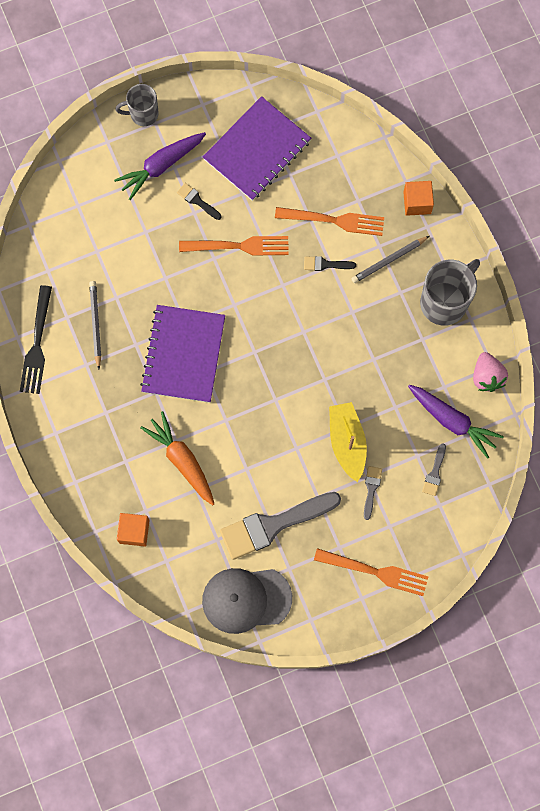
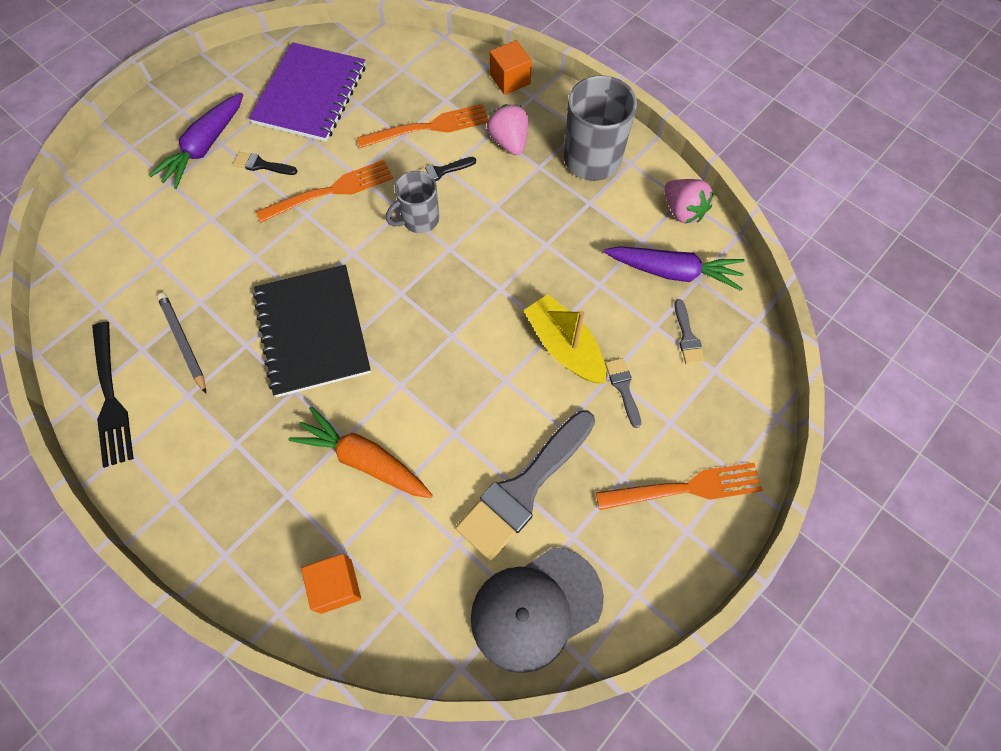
camera: 25 degrees left, 10 degrees down
grey mug [116,84,159,126] -> grey mug moved to [386,171,439,233]
purple notebook [140,305,225,403] -> black notebook [253,265,371,397]
grey pencil [351,236,429,283] -> pink strawberry [487,104,528,155]

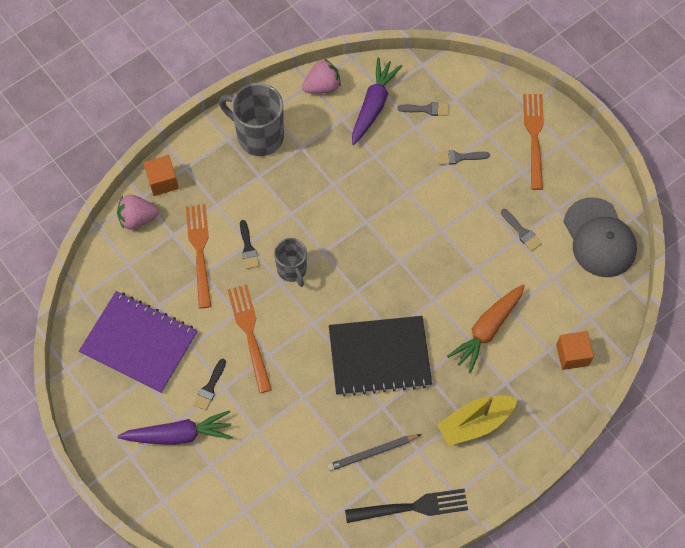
camera: 80 degrees left, 0 degrees up
purple carrot [149,93,243,189] -> purple carrot turned 45 degrees counterclockwise [118,410,233,445]
grey brush [456,410,595,561] -> grey brush [501,209,542,251], size x0.43
pink strawberry [487,104,528,155] -> pink strawberry moved to [117,195,159,230]
yellow boat [523,294,606,383] -> yellow boat moved to [437,395,518,446]

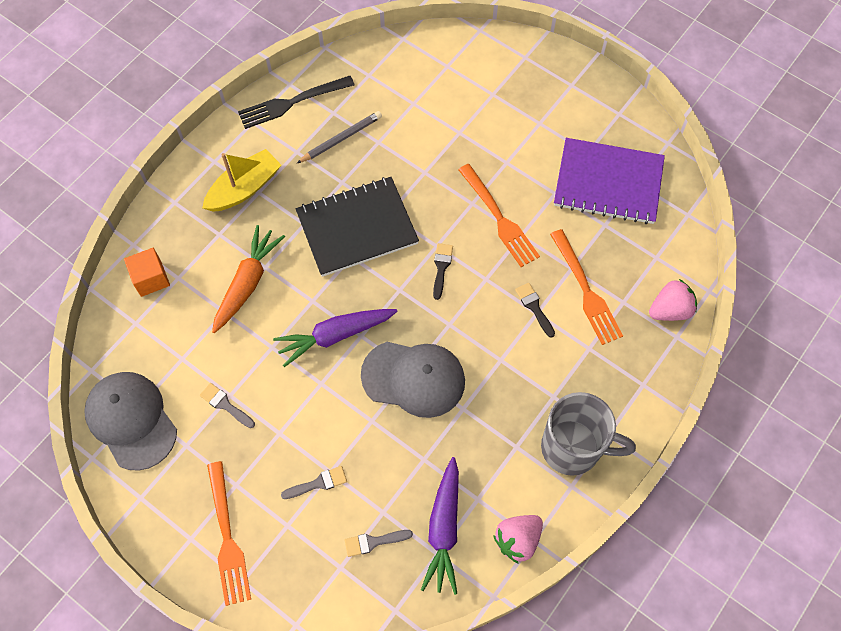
camera: 165 degrees right, 0 degrees up
purple carrot [118,410,233,445] -> purple carrot moved to [273,309,398,367]
orange cube [143,155,179,196] -> none
black brush [193,359,226,411] -> black brush moved to [433,243,453,300]
grey mug [274,238,307,287] -> none
none -> grey cap [361,342,465,418]

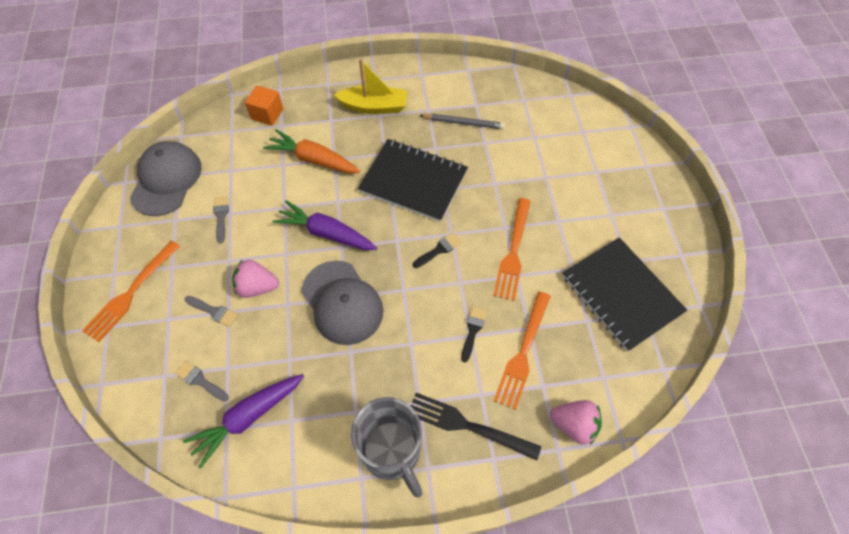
camera: 45 degrees right, 5 degrees down
orange carrot [212,225,285,333] -> orange carrot turned 135 degrees counterclockwise [263,129,360,173]
black fork [238,76,355,129] -> black fork moved to [411,393,541,461]
pink strawberry [493,515,543,564] -> pink strawberry moved to [232,259,279,298]
purple notebook [554,138,665,224] -> black notebook [562,237,687,352]

